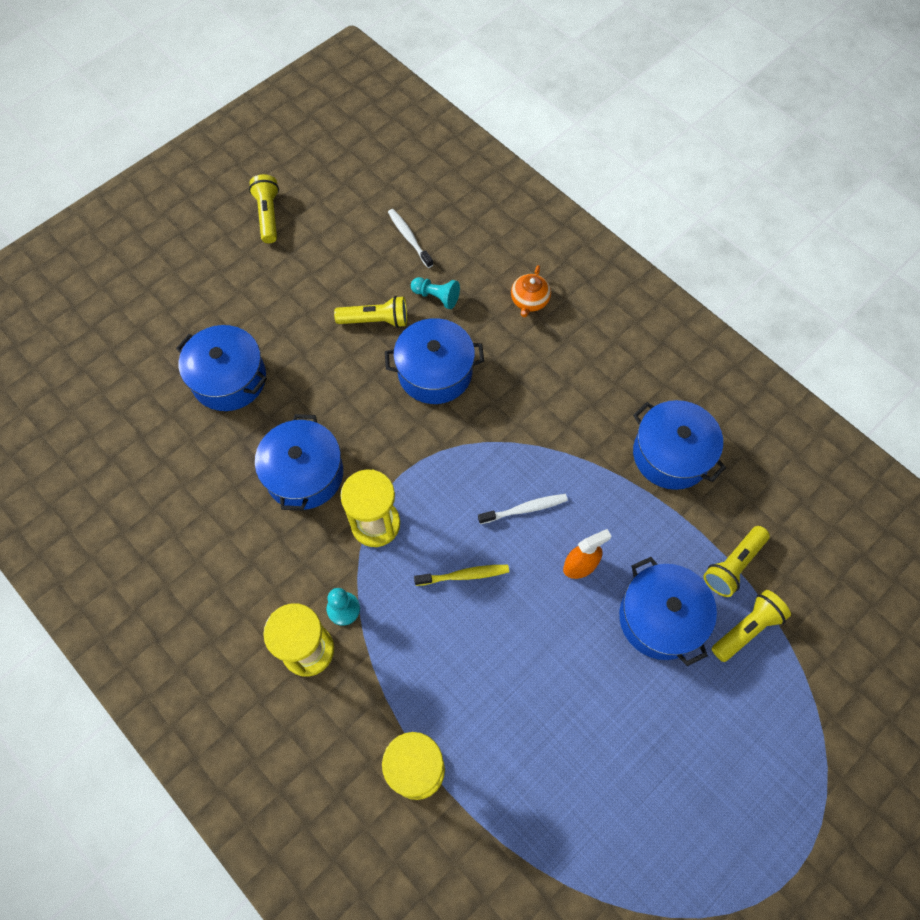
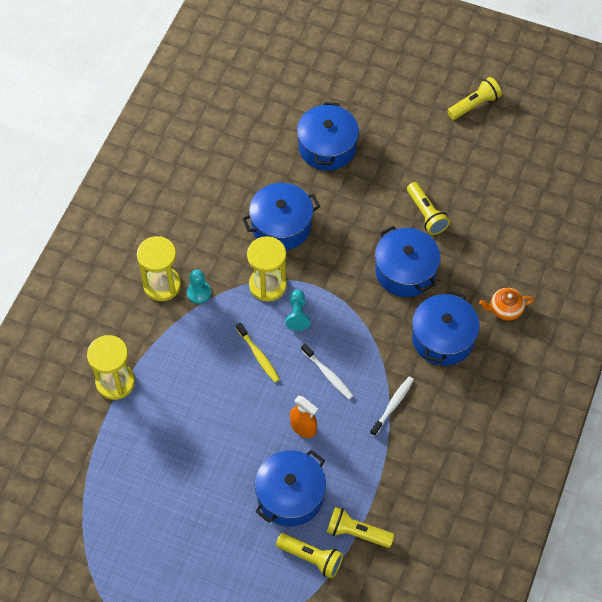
camera: 65 degrees right, 5 degrees down
white toothbrush [388,209,433,268] -> white toothbrush moved to [370,376,414,436]
turquoise pawn [411,277,460,309] -> turquoise pawn moved to [286,290,310,331]
blue pot [633,400,726,490] -> blue pot moved to [412,290,480,366]

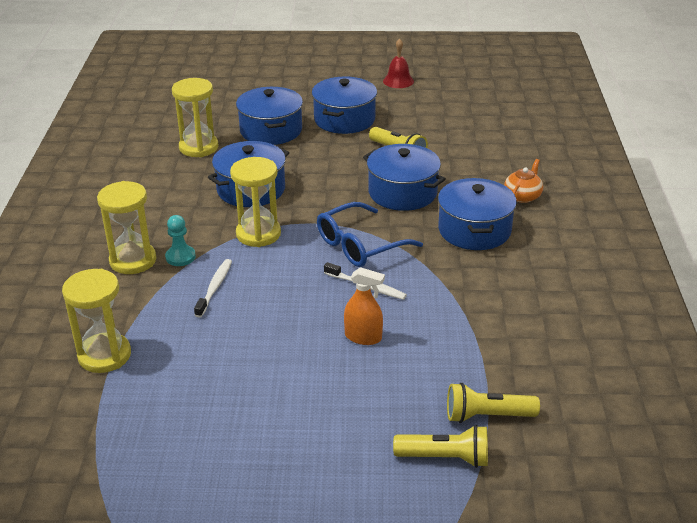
camera: 20 degrees left, 25 degrees down
yellow toothbrush [236,322,280,382] -> none
blue pot [255,450,326,526] -> blue pot moved to [312,77,377,134]
turquoise pawn [286,290,310,331] -> none
white toothbrush [370,376,414,436] -> white toothbrush moved to [194,259,232,318]
yellow flashlight [447,77,502,120] -> red bell [383,39,414,88]
orange teapot [479,288,534,320] -> orange teapot turned 150 degrees clockwise [504,159,543,203]
none -> yellow hourglass [172,78,218,157]
none -> blue glasses [317,202,423,267]

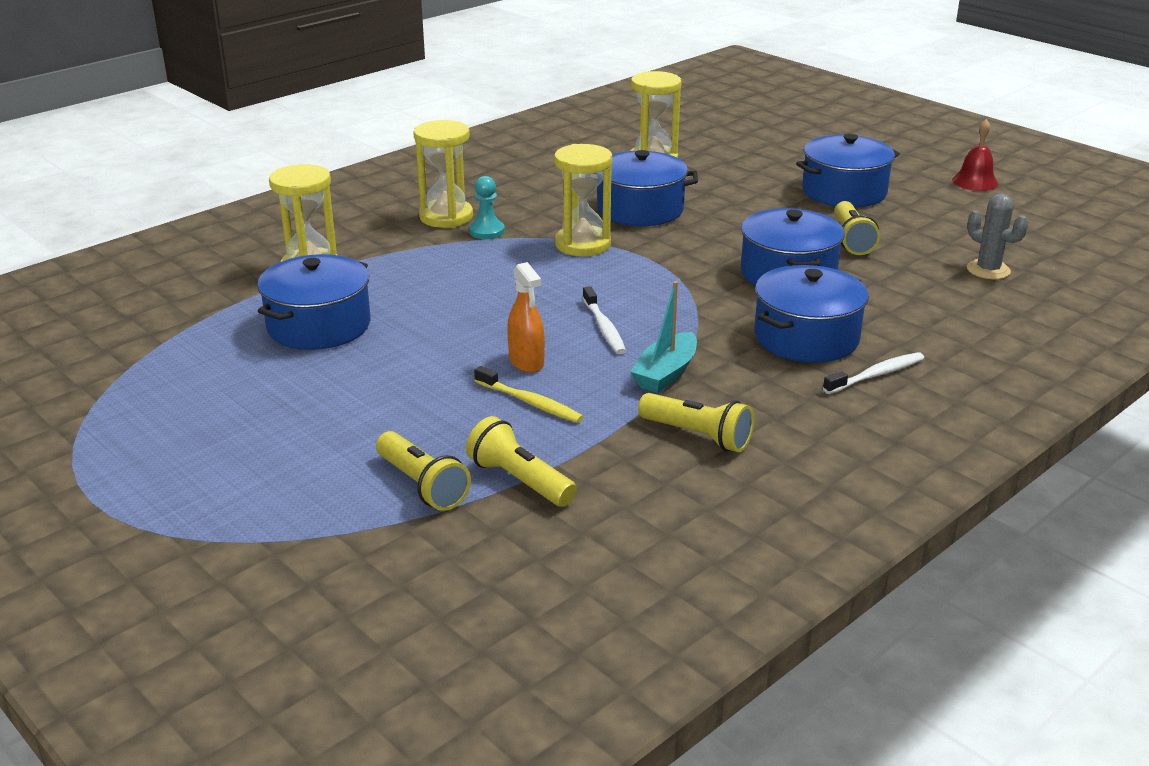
camera: 45 degrees right, 5 degrees down
white toothbrush [194,259,232,318] -> white toothbrush moved to [823,352,924,394]
blue pot [236,87,303,145] -> blue pot moved to [257,254,370,350]
blue glasses [317,202,423,267] -> none
orange teapot [504,159,543,203] -> none
none -> yellow toothbrush [474,366,583,423]
none -> turquoise boat [630,281,697,393]
none -> yellow flashlight [638,393,754,452]
none -> grey cactus [967,193,1028,279]

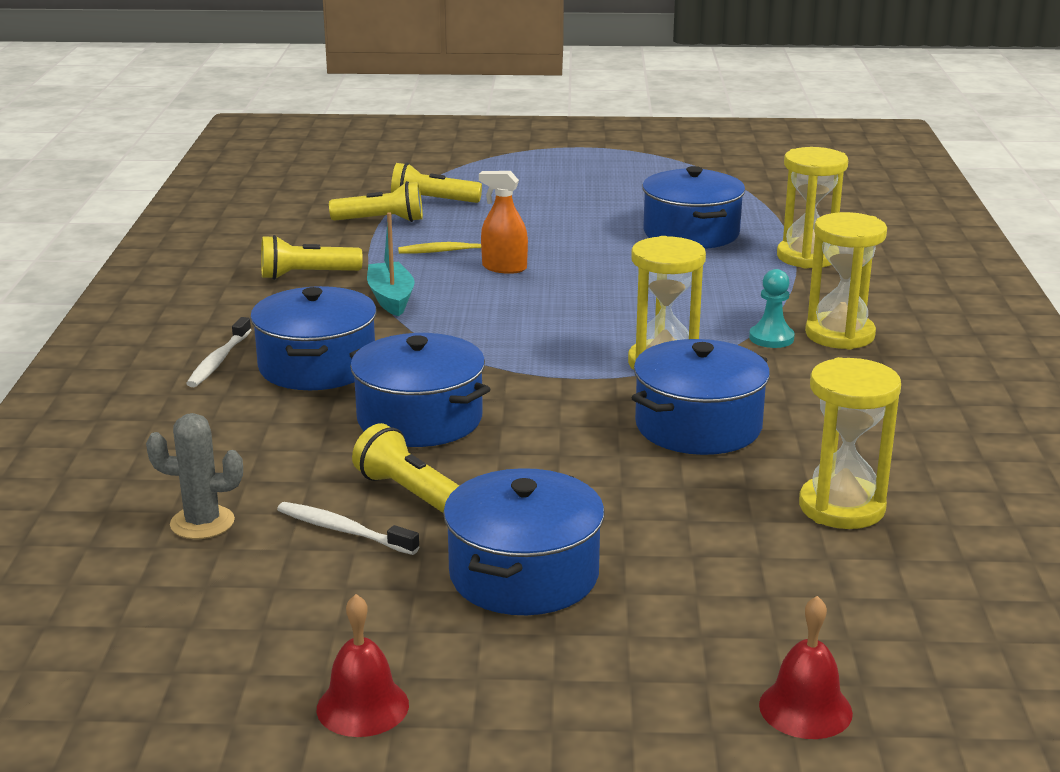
camera: 135 degrees right, 5 degrees down
white toothbrush [583,286,626,354] -> white toothbrush moved to [277,502,420,555]
none -> red bell [759,596,853,739]

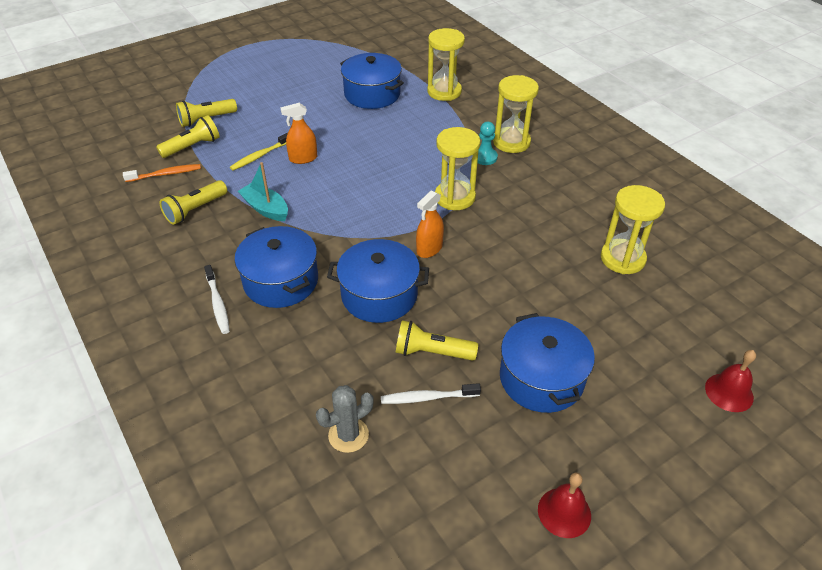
camera: 35 degrees left, 20 degrees up
blue pot [631,339,770,455] -> none
none -> orange toothbrush [123,164,201,182]
none -> orange spray bottle [416,190,444,258]

